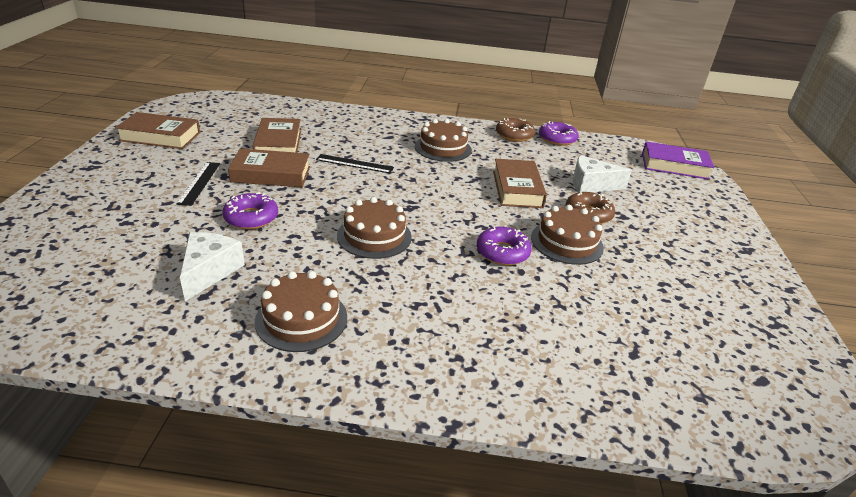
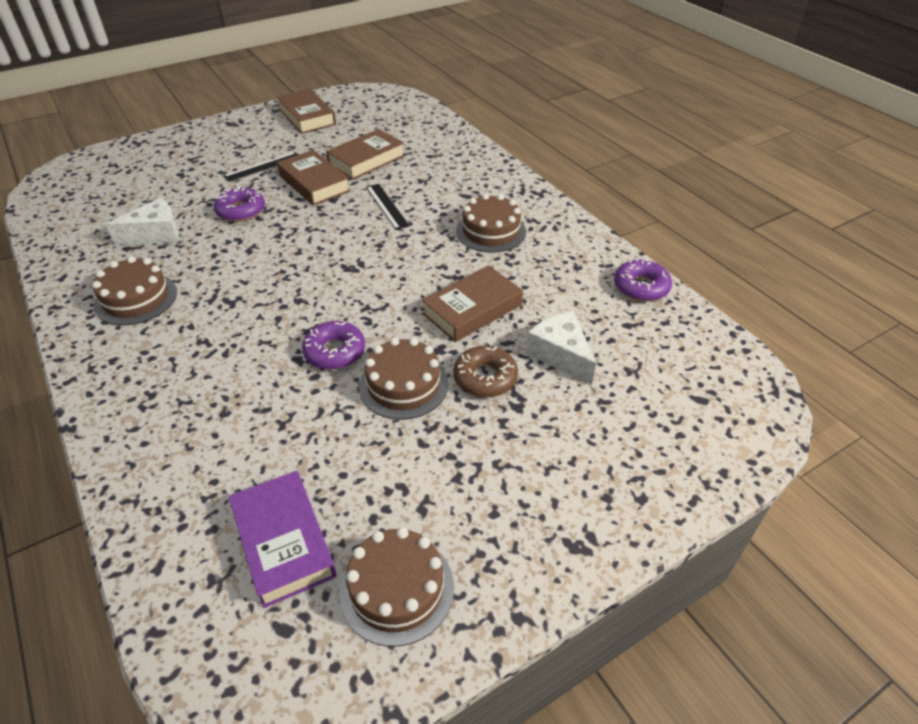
camera: 55 degrees right, 10 degrees up
brown cake [337,197,412,259] -> brown cake moved to [339,527,454,647]
brown donut [496,118,535,142] -> none
purple book [642,141,715,180] -> purple book moved to [229,471,337,608]

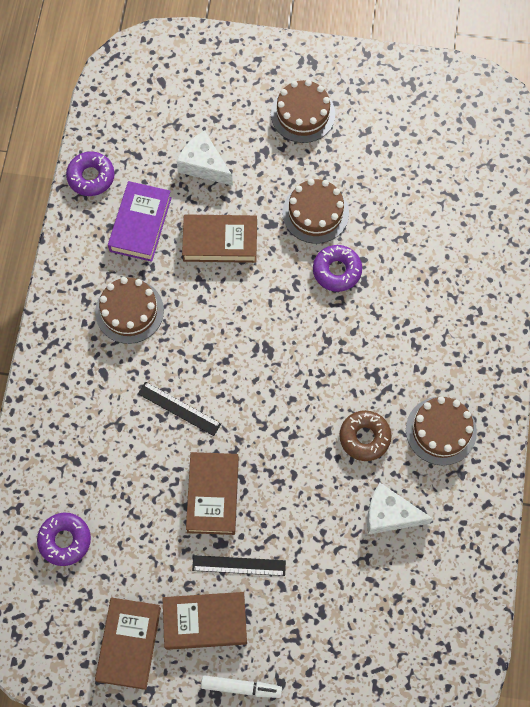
camera: 140 degrees left, 25 degrees up
purple donut [214,186,265,222] -> purple donut moved to [37,513,91,566]
purple book [229,471,337,608] -> purple book moved to [108,181,172,262]
brown book [326,129,405,180] -> brown book moved to [162,592,247,650]
brown cake [339,527,454,647] -> brown cake moved to [271,80,335,143]
black ruler [366,184,410,230] -> black ruler turned 75 degrees counterclockwise [138,382,221,436]
brown donut [453,346,518,397] -> brown donut moved to [339,410,392,461]
white cheese [526,312,596,385] -> white cheese turned 120 degrees clockwise [177,130,233,186]
none -> white marker [201,675,282,698]

